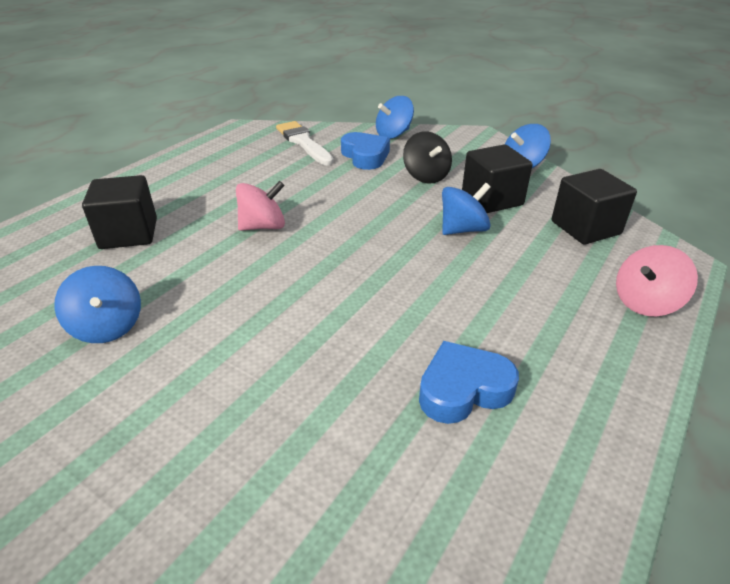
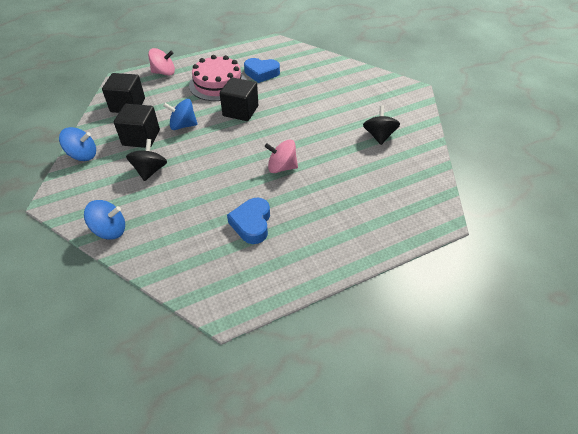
camera: 150 degrees left, 10 degrees up
blue spinning top [54,266,141,343] -> black spinning top [363,106,400,145]
black cube [82,175,157,249] -> black cube moved to [220,77,258,121]
white brush [276,121,334,165] -> none
blue heart [341,132,390,170] -> blue heart moved to [227,198,270,244]
none -> pink cake [189,55,246,101]

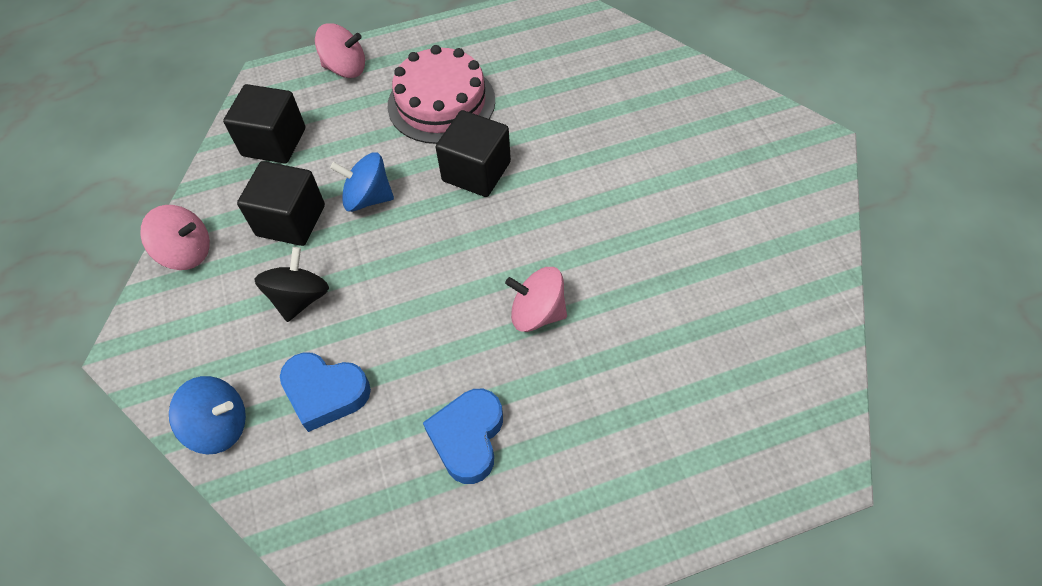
camera: 10 degrees right, 10 degrees up
blue spinning top [59,127,96,161] -> pink spinning top [140,205,210,270]
blue heart [244,58,280,83] -> blue heart moved to [280,352,371,432]
black spinning top [363,106,400,145] -> none

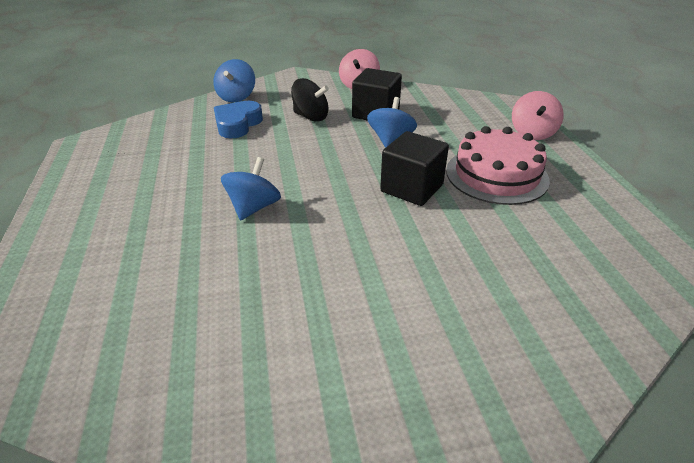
camera: 95 degrees right, 20 degrees down
black cube [223,84,305,163] -> none
blue heart [423,389,503,484] -> none
pink spinning top [505,267,567,332] -> blue spinning top [221,157,281,220]

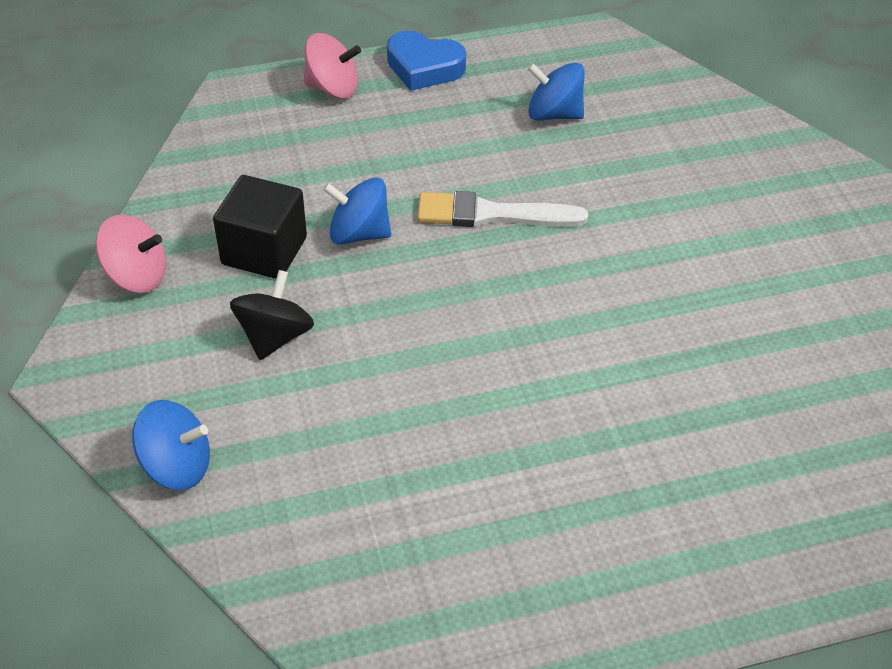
camera: 95 degrees left, 10 degrees up
blue heart [214,101,263,138] -> blue heart moved to [387,31,466,91]
blue spinning top [221,157,281,220] -> blue spinning top moved to [527,62,584,121]
black cube [380,131,449,206] -> white brush [417,191,588,227]
pink cake [446,126,550,205] -> none

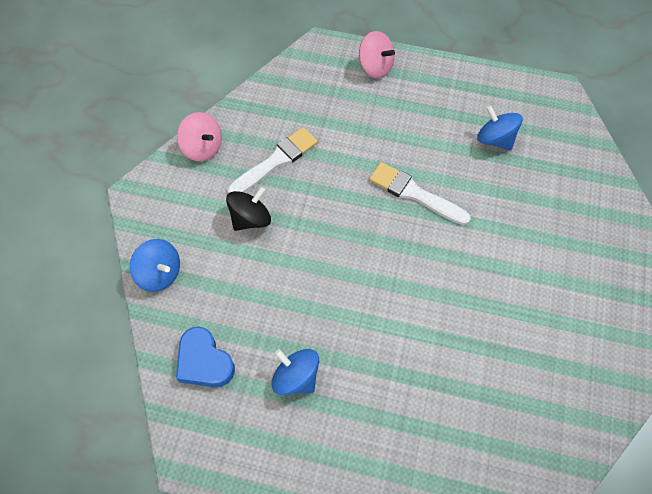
camera: 30 degrees right, 15 degrees up
black cube [213,175,307,279] -> white brush [228,127,318,193]
blue spinning top [323,177,391,245] -> blue spinning top moved to [272,349,319,395]
blue heart [387,31,466,91] -> blue heart moved to [176,327,235,387]

